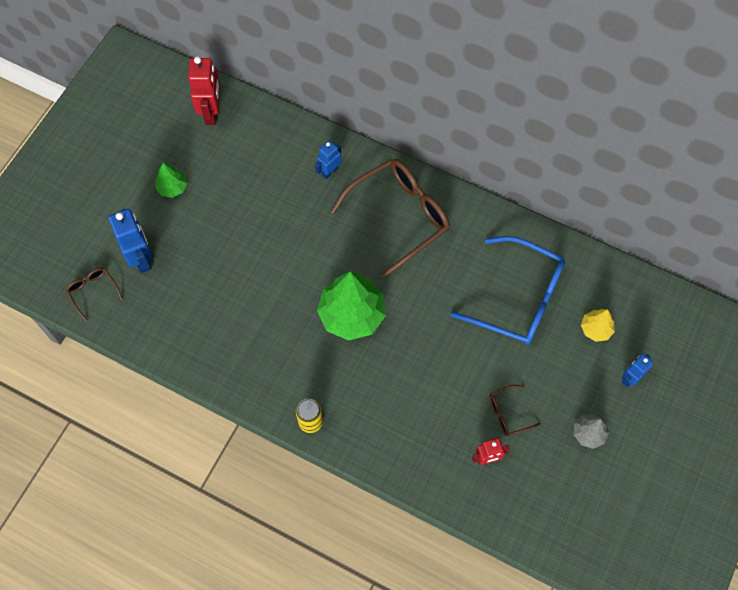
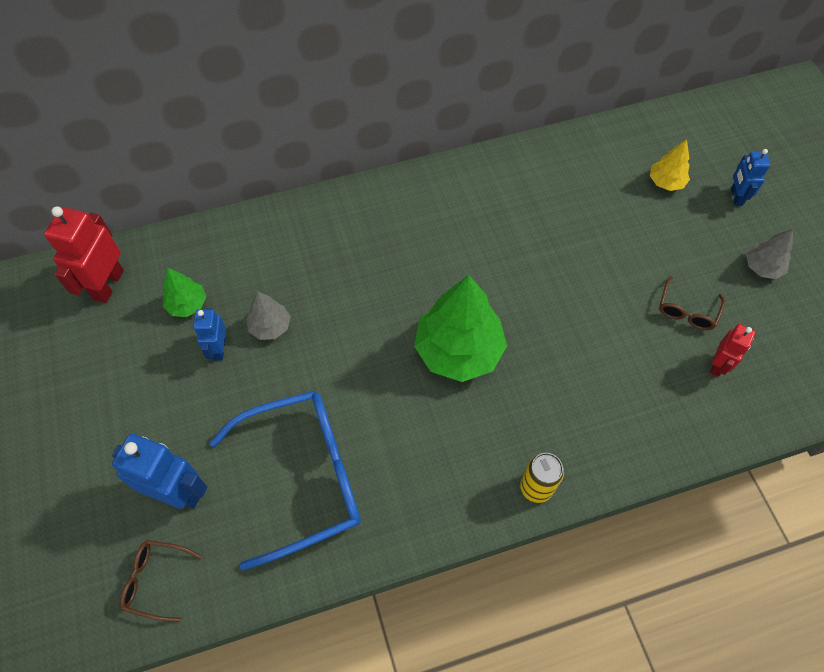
camera: 45 degrees left, 5 degrees down
green tree [155,163,187,198] -> green tree moved to [163,268,206,317]
red robot [188,57,221,125] -> red robot turned 120 degrees counterclockwise [44,206,124,303]
blue robot [315,141,341,179] -> blue robot moved to [193,309,226,360]
brown glasses [331,159,450,278] -> none
blue glasses [450,236,565,345] -> blue glasses moved to [209,391,361,570]
none -> grey tree [246,291,291,340]

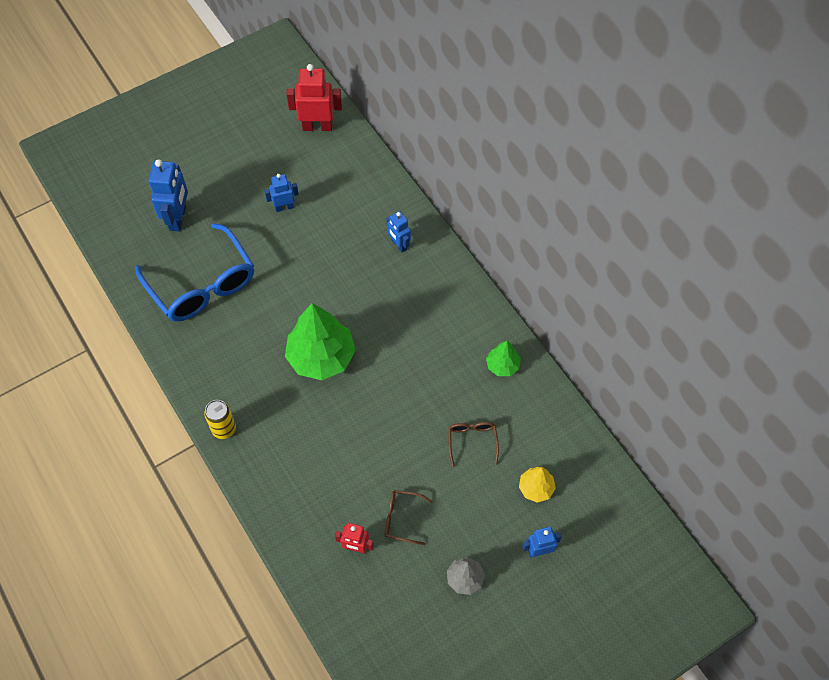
camera: 75 degrees right, 0 degrees up
brown glasses [120,540,202,622] -> brown glasses moved to [448,422,499,467]
green tree [163,268,206,317] -> green tree moved to [486,341,521,376]
grey tree [246,291,291,340] -> none
none -> blue robot [386,211,411,252]

